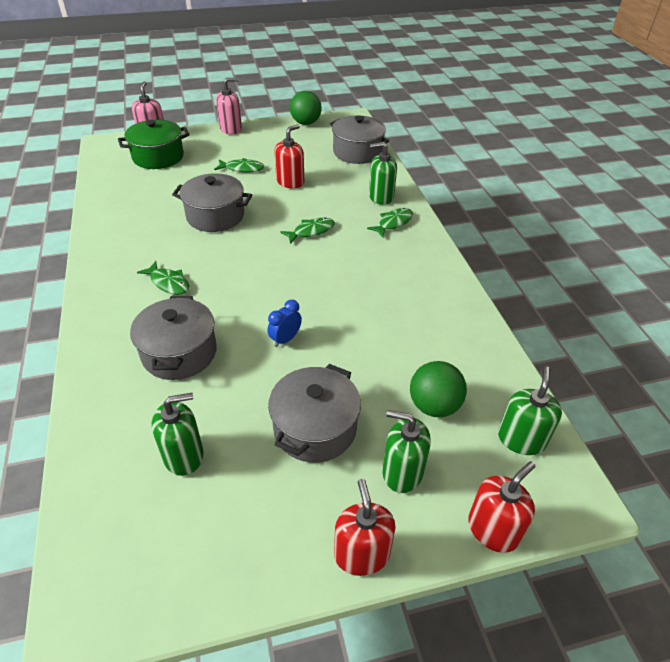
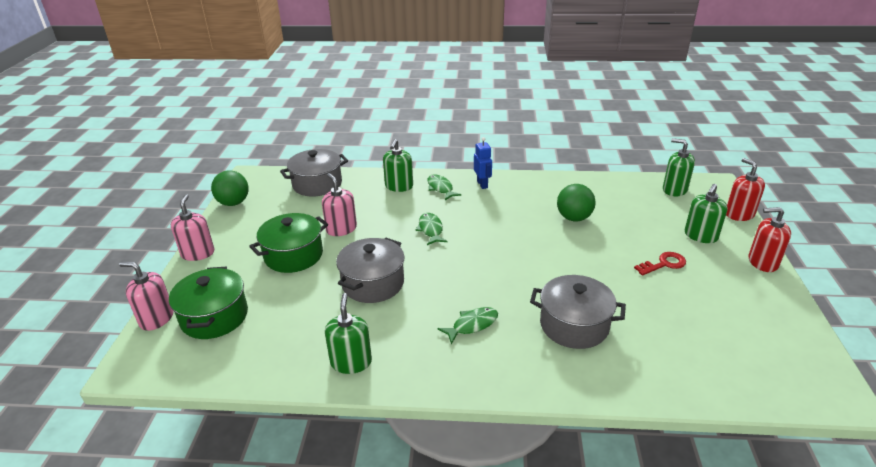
camera: 70 degrees left, 10 degrees down
green soap dispenser [152,393,204,476] -> green soap dispenser moved to [325,293,372,374]
green fish [214,158,264,173] -> green pot [249,213,328,273]
blue clock [268,300,302,347] -> none
grey pot [268,364,361,463] -> red key [634,252,686,275]
red soap dispenser [274,124,304,188] -> pink soap dispenser [322,173,357,236]
green ball [410,361,467,417] -> green ball moved to [557,184,596,221]
none -> blue robot [474,137,492,189]

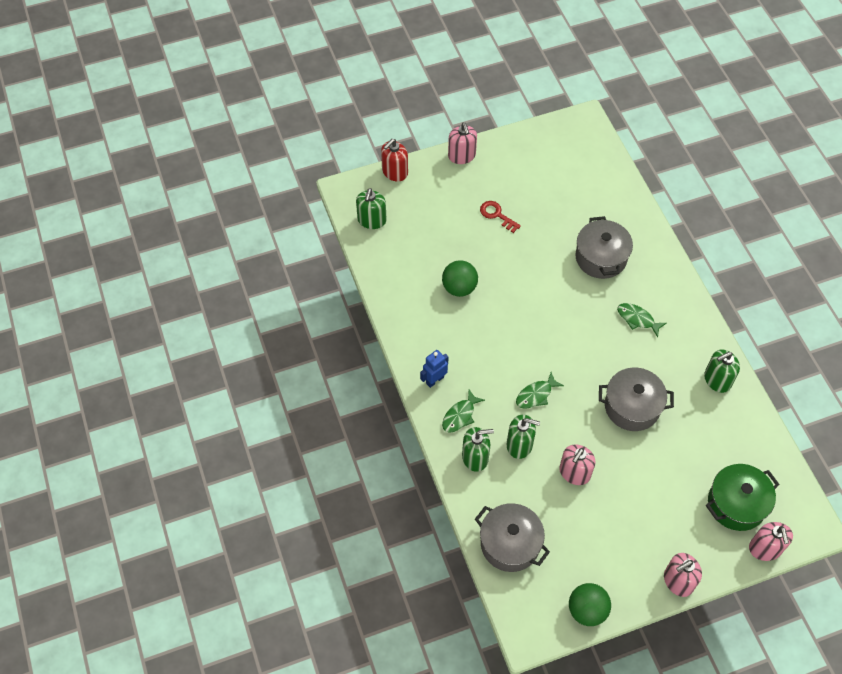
camera: 115 degrees left, 25 degrees up
green pot [249,213,328,273] -> none
green soap dispenser [684,184,728,243] -> green soap dispenser moved to [507,414,540,459]
red soap dispenser [749,207,791,272] -> pink soap dispenser [448,122,477,164]

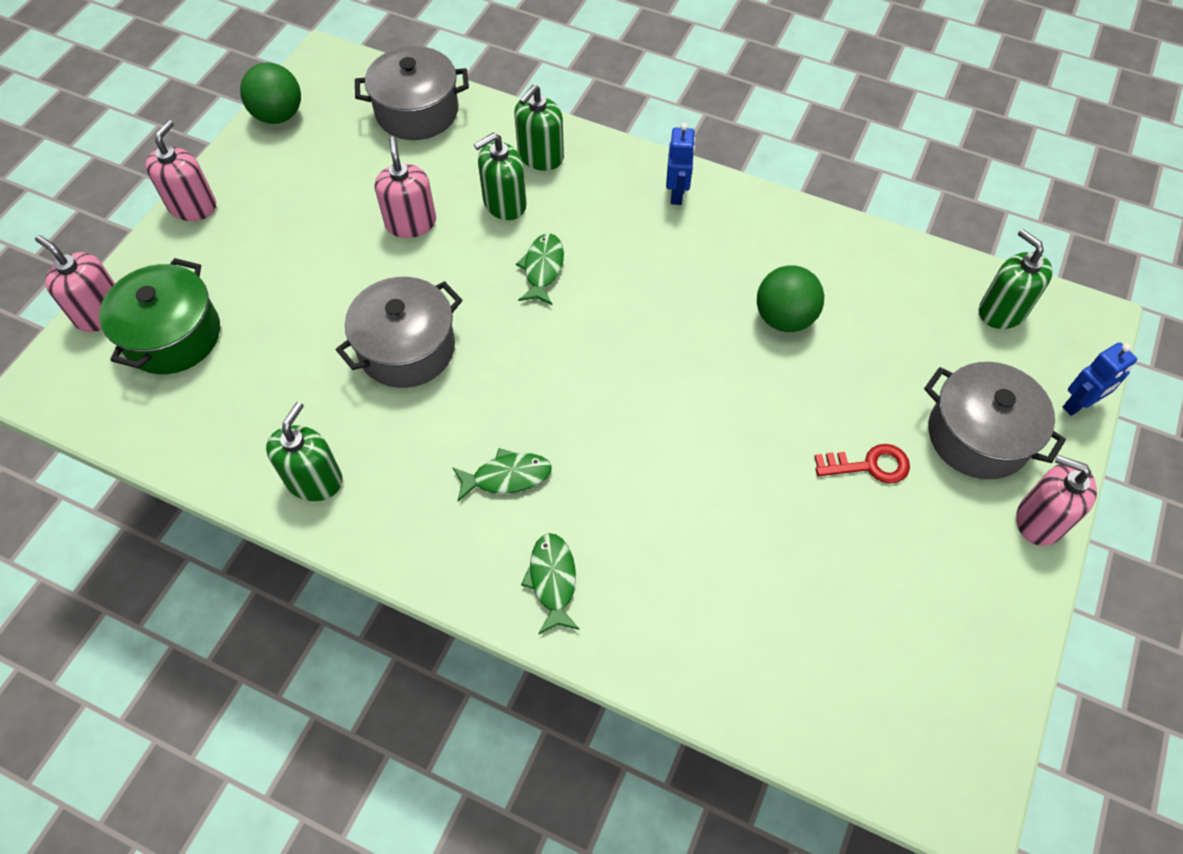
camera: 135 degrees right, 0 degrees up
red soap dispenser [381,139,408,181] -> blue robot [1063,342,1137,416]
green fish [442,390,485,433] -> green fish moved to [521,533,580,635]
grey pot [575,216,633,279] -> grey pot moved to [924,362,1066,479]

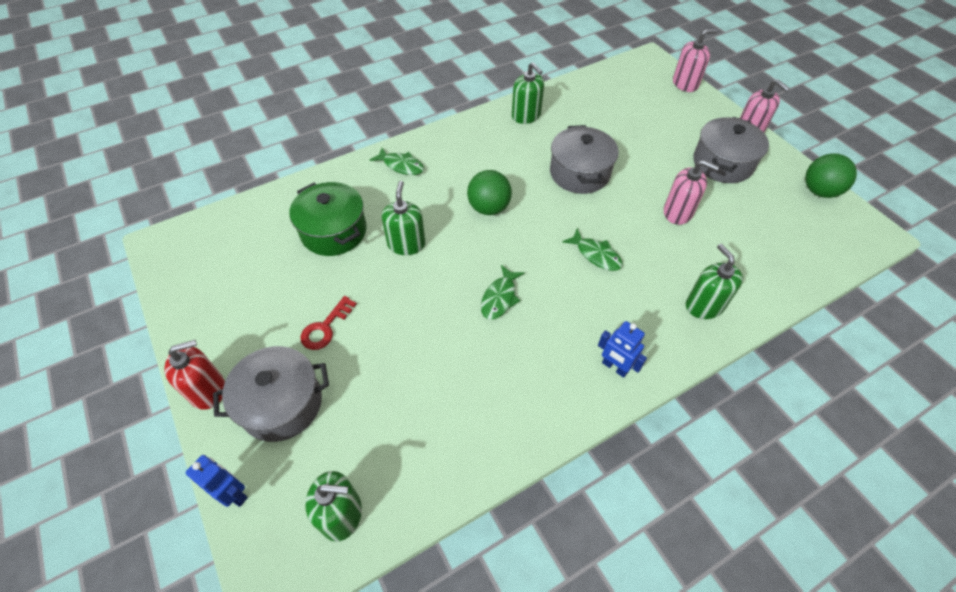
camera: 125 degrees right, 5 degrees down
green pot [99,258,220,374] -> green pot moved to [290,182,367,256]
grey pot [355,46,469,140] -> grey pot moved to [693,117,769,183]
green fish [452,448,552,501] -> green fish moved to [481,265,525,320]
green soap dispenser [474,133,527,220] -> green soap dispenser moved to [382,181,426,255]
green ball [757,265,824,332] -> green ball moved to [467,170,512,215]
pink soap dispenser [1016,455,1097,546] -> red soap dispenser [164,340,225,410]
blue robot [1063,342,1137,416] -> blue robot turned 120 degrees clockwise [186,455,248,507]

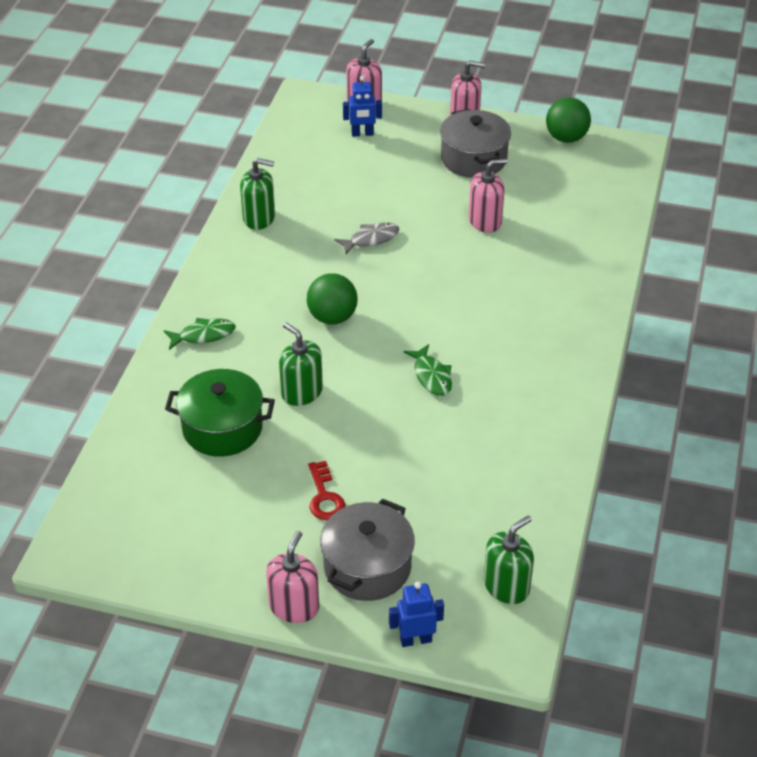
camera: 45 degrees left, 10 degrees down
red soap dispenser [164,340,225,410] -> pink soap dispenser [266,531,319,623]
grey pot [550,125,619,194] -> grey fish [334,222,400,254]
green fish [562,228,623,271] -> none
blue robot [598,321,647,378] -> blue robot moved to [343,76,382,136]
green soap dispenser [686,244,743,319] -> none

